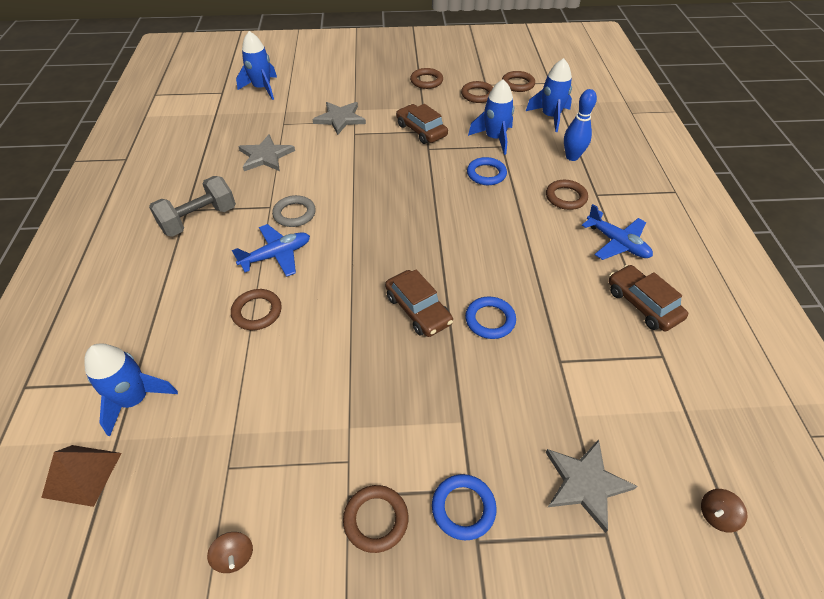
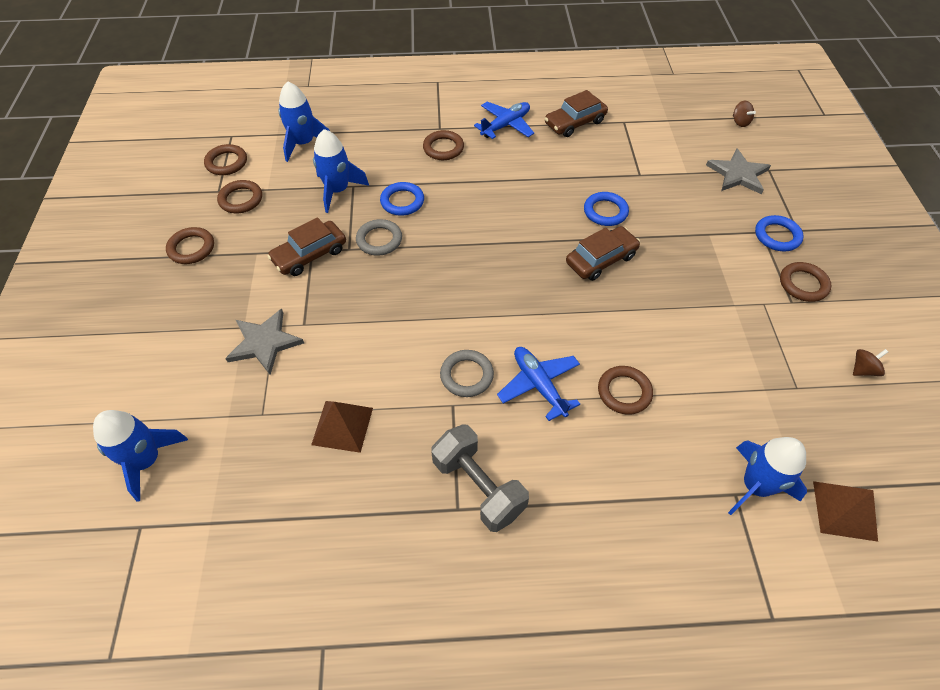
camera: 90 degrees left, 5 degrees up
grey star [238,134,295,171] -> brown pyramid [311,401,373,453]
blue bowling pin [564,89,597,161] -> none
none -> grey ring [356,219,402,256]

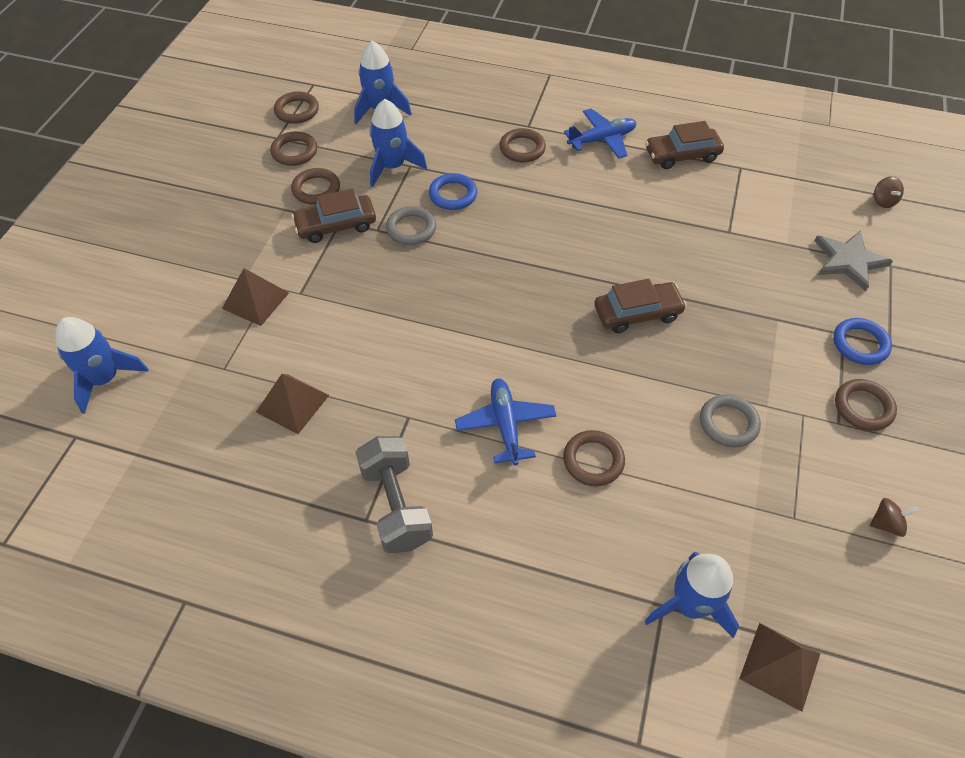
camera: 20 degrees right, 0 degrees up
brown ring [166,227,214,264] -> brown ring moved to [291,168,340,205]
grey star [225,309,304,375] -> brown pyramid [222,268,289,326]
grey ring [440,350,494,397] -> grey ring moved to [700,394,761,448]
blue ring [584,192,629,226] -> none

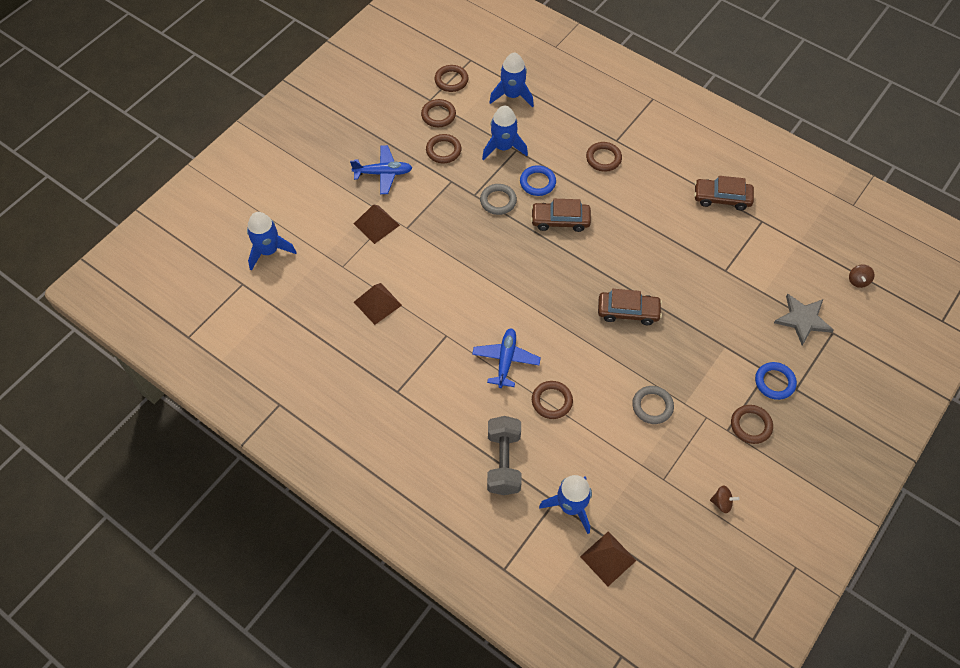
camera: 20 degrees right, 5 degrees up
brown car [292,189,376,243] -> brown car moved to [531,199,591,232]
grey dumbbell [355,436,433,553] -> grey dumbbell moved to [487,416,521,495]
blue plane [564,109,636,159] -> blue plane moved to [350,145,412,194]

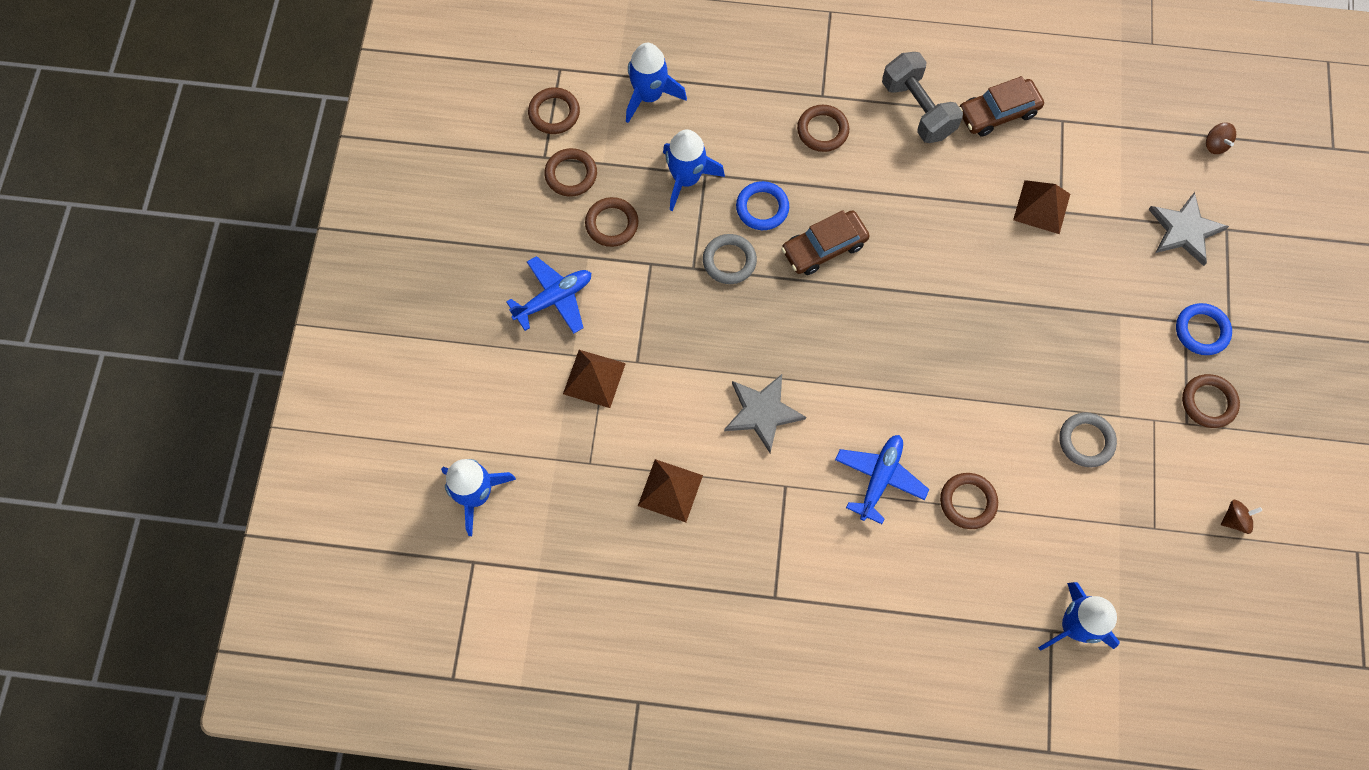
camera: 30 degrees left, 10 degrees up
blue plane [472,328,541,388] -> blue plane turned 45 degrees clockwise [835,435,929,524]
grey dumbbell [487,416,521,495] -> grey dumbbell moved to [882,52,963,143]
brown pyramid [580,531,636,586] -> brown pyramid moved to [1013,180,1070,234]
brown car [598,289,662,325] -> none
none -> grey star [724,374,806,453]

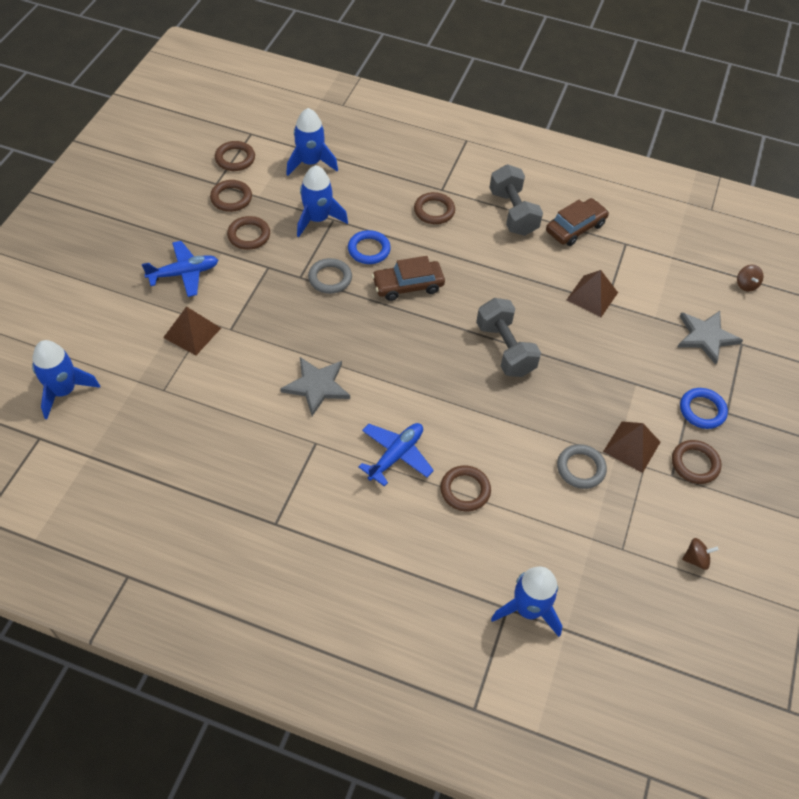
camera: 10 degrees right, 15 degrees down
brown pyramid [638,459,703,522] -> brown pyramid moved to [603,421,660,473]
brown car [959,76,1044,137] -> brown car turned 150 degrees clockwise [546,198,609,246]
none -> grey dumbbell [476,298,541,377]

